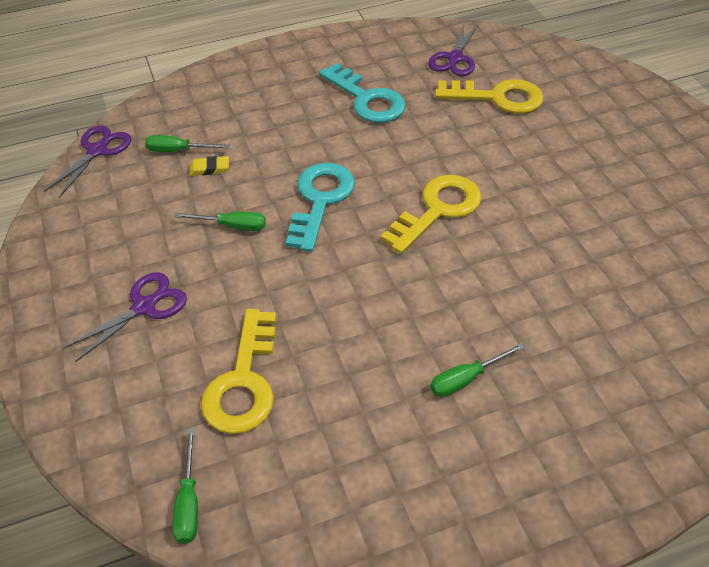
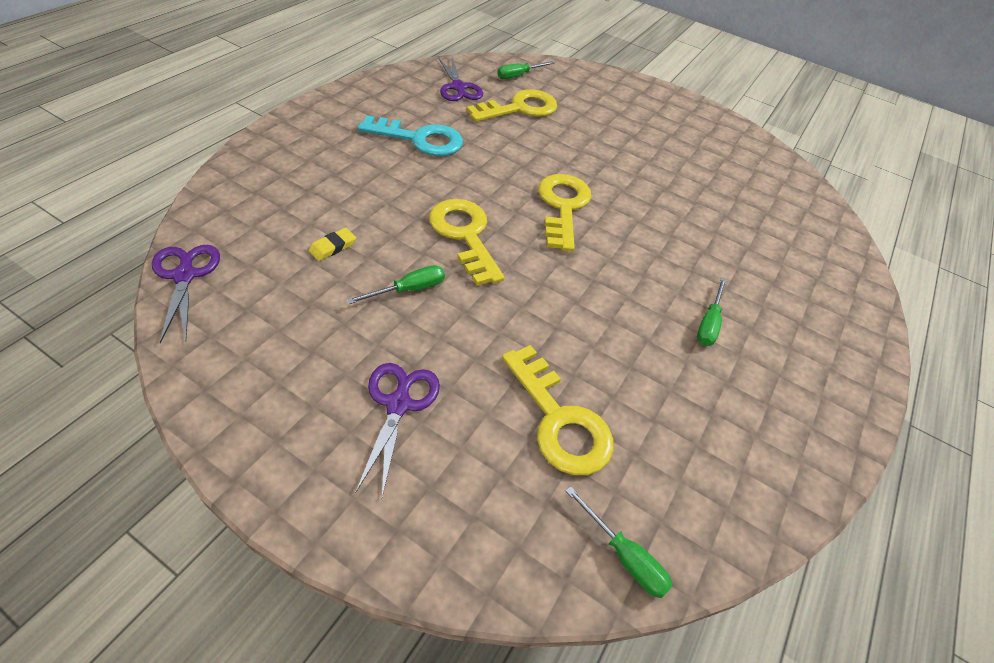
camera: 45 degrees left, 0 degrees up
green screwdriver [145,135,230,152] -> green screwdriver moved to [497,61,554,79]
turquoise key [286,163,355,252] -> yellow key [429,199,505,286]

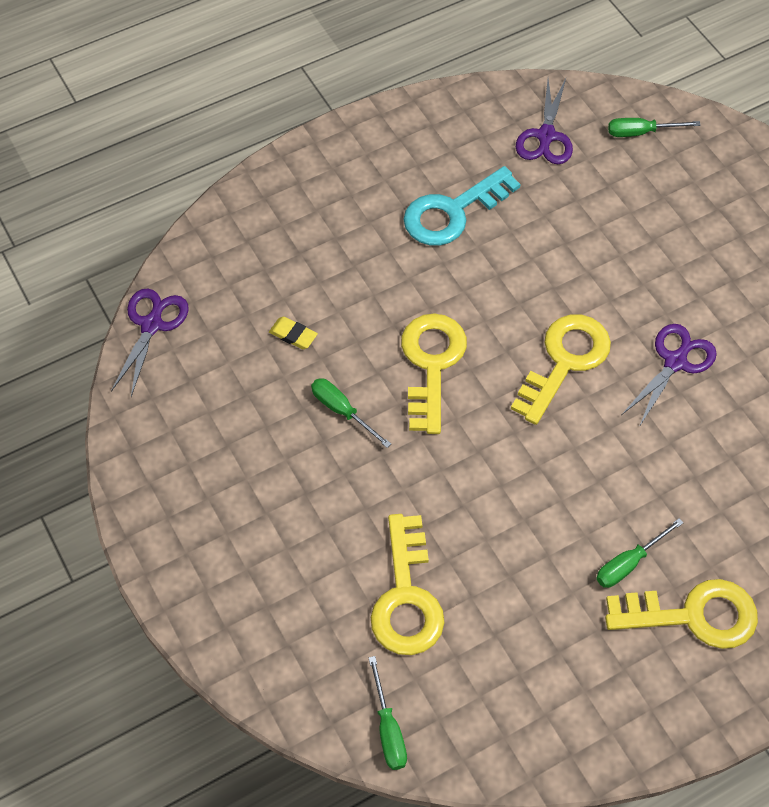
camera: 35 degrees right, 10 degrees up
yellow eraser [309,228,356,261] -> yellow eraser turned 45 degrees clockwise [269,317,318,349]
green screwdriver [347,265,445,304] -> green screwdriver turned 135 degrees counterclockwise [311,378,391,448]
purple scissors [355,363,440,497] -> purple scissors moved to [622,324,717,427]
turquoise key [358,115,463,156] -> turquoise key turned 105 degrees clockwise [403,166,521,246]
yellow key [467,89,557,122] -> yellow key moved to [605,579,758,649]

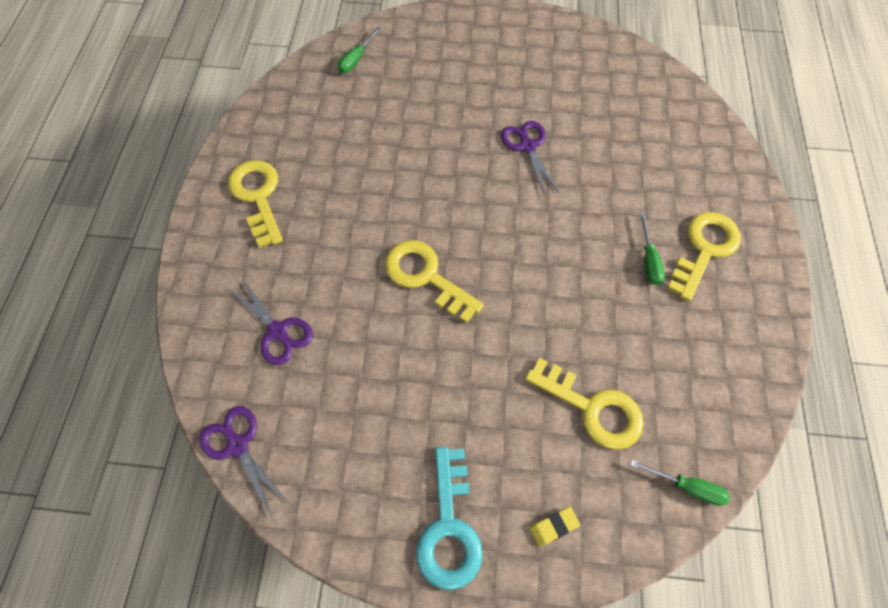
camera: 55 degrees left, 5 degrees up
yellow eraser [269,317,318,349] -> yellow eraser moved to [530,507,580,547]
green screwdriver [311,378,391,448] -> none
turquoise key [403,166,521,246] -> turquoise key moved to [416,446,483,590]
yellow key [511,314,611,425] -> yellow key moved to [228,160,283,248]
purple scissors [516,79,573,164] -> purple scissors moved to [230,279,313,365]

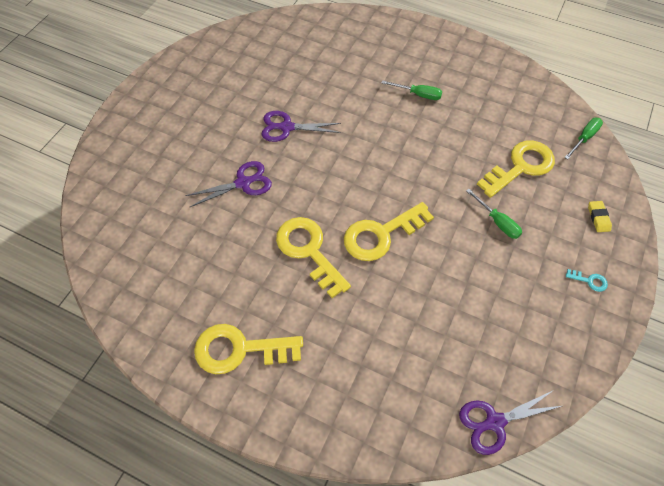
camera: 70 degrees left, 5 degrees down
purple scissors [230,279,313,365] -> purple scissors moved to [185,161,272,207]
green screwdriver [338,27,381,73] -> green screwdriver moved to [466,189,522,239]
turquoise key [416,446,483,590] -> turquoise key [566,269,608,292], size x0.40
yellow key [667,212,741,301] -> yellow key moved to [276,217,351,298]

